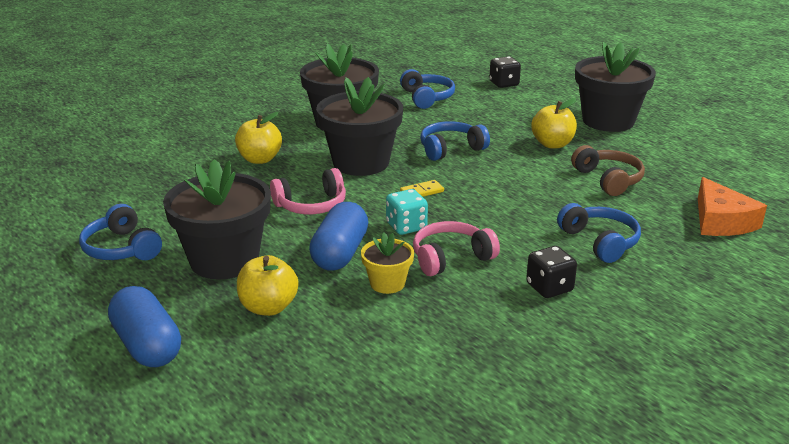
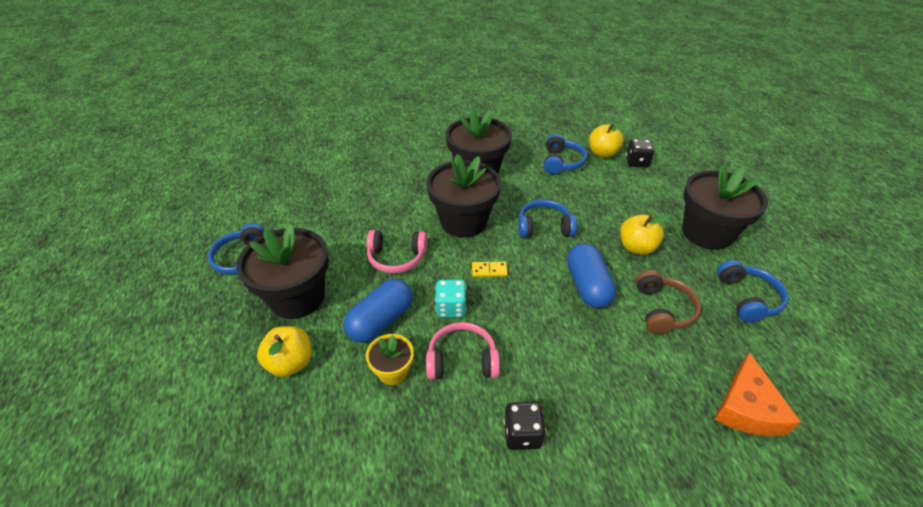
camera: 25 degrees right, 15 degrees up
blue capsule [108,286,181,367] -> blue capsule moved to [567,243,616,308]
yellow apple [235,112,282,164] -> yellow apple moved to [589,123,627,158]
blue headphones [557,203,641,263] -> blue headphones moved to [717,260,789,323]

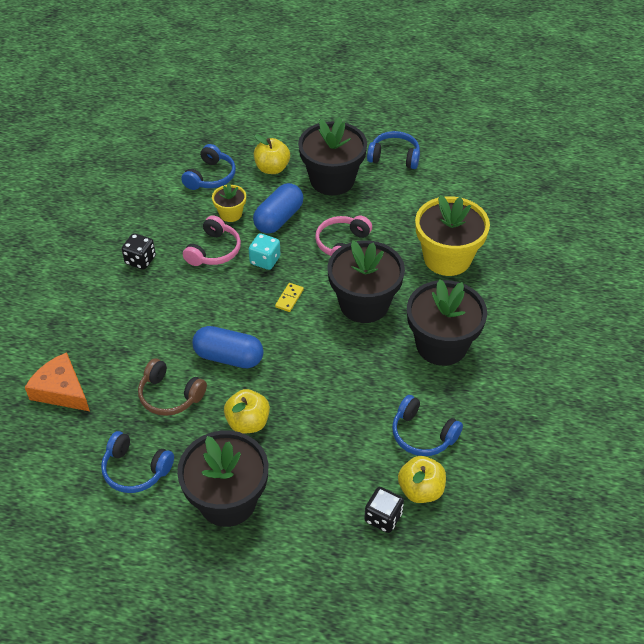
camera: 115 degrees right, 5 degrees up
blue capsule [344,279,413,343] -> blue capsule turned 60 degrees clockwise [253,183,304,234]
blue headphones [518,200,577,238] -> blue headphones moved to [181,144,236,190]
none -> yellow flower pot [415,195,490,276]

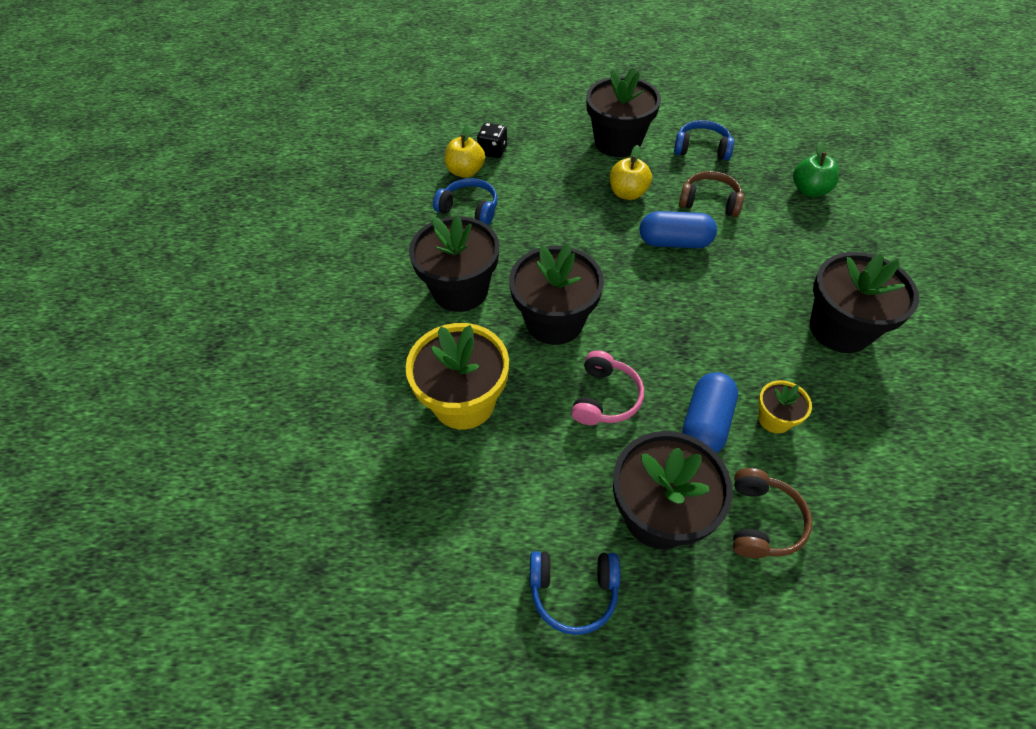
camera: 170 degrees right, 5 degrees up
orange cheese [25,352,90,411] -> green apple [793,141,839,197]
black dice [122,233,156,270] -> black flower pot [810,252,919,353]
blue headphones [181,144,236,190] -> none
pink headphones [183,215,241,266] -> none
turquoise dice [249,233,280,270] -> none
yellow apple [254,134,290,174] -> brown headphones [733,468,812,558]
yellow domino [275,283,304,312] -> none

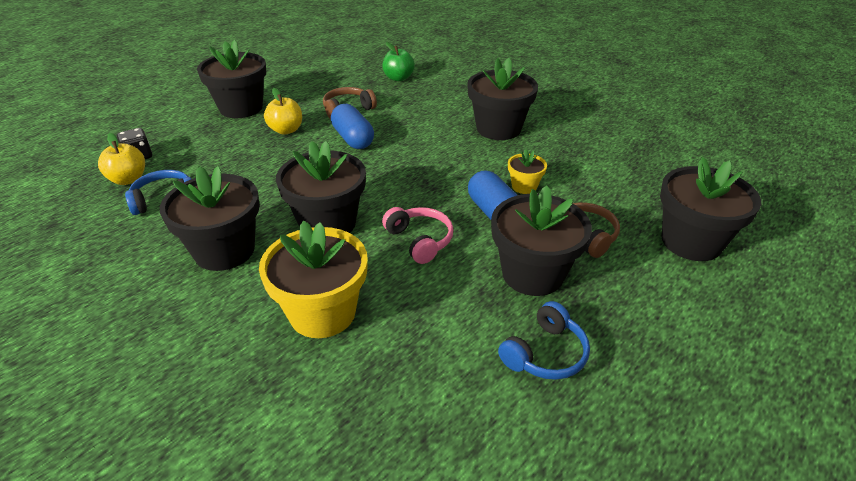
camera: 50 degrees left, 15 degrees down
blue capsule [640,211,717,248] -> blue capsule turned 75 degrees counterclockwise [331,104,374,149]
blue headphones [674,120,734,160] -> none
none -> black flower pot [660,157,761,261]

